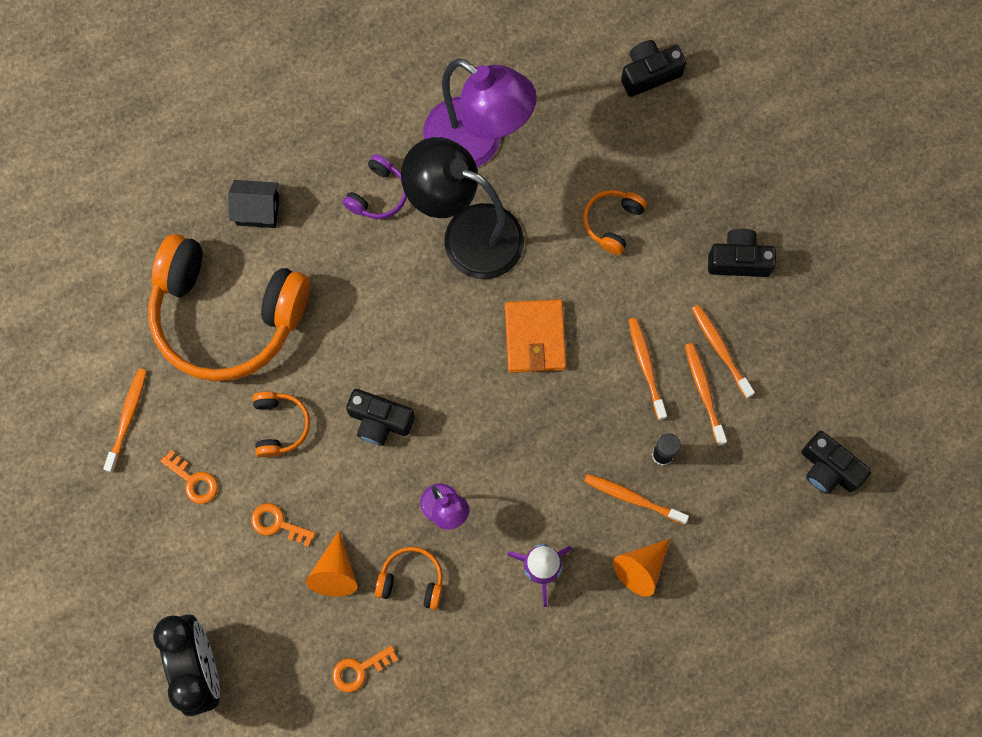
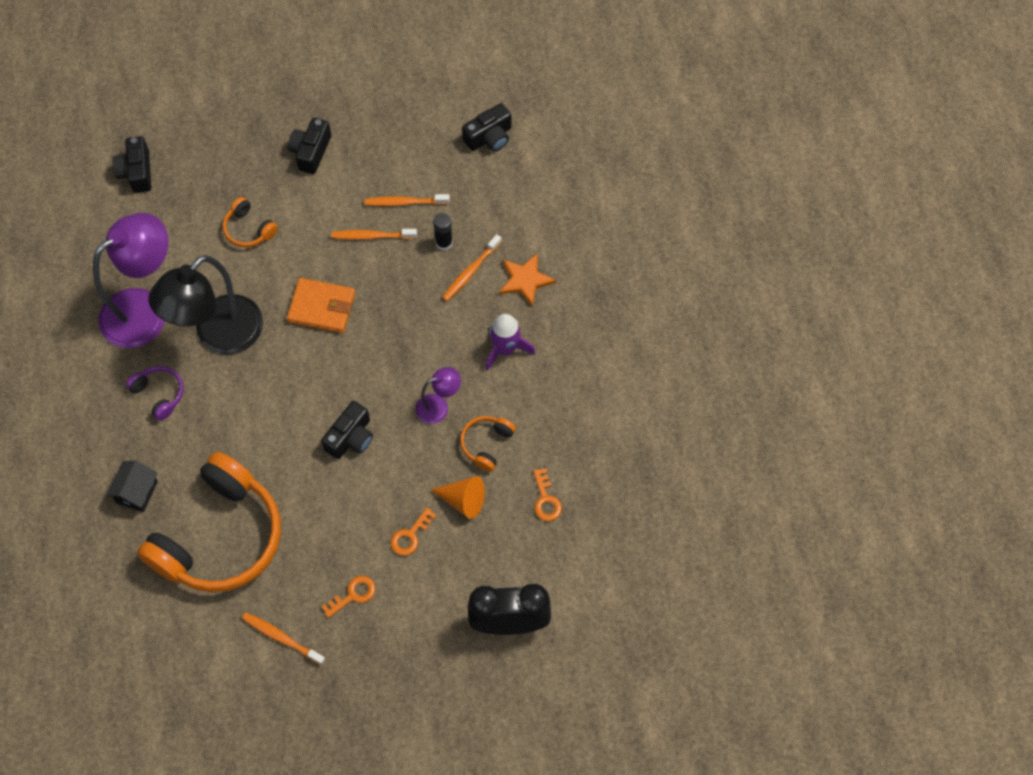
camera: 75 degrees left, 10 degrees down
orange headphones [253,391,310,457] -> none
orange cone [613,539,670,597] -> orange star [499,253,556,307]
orange toothbrush [691,304,755,399] -> none

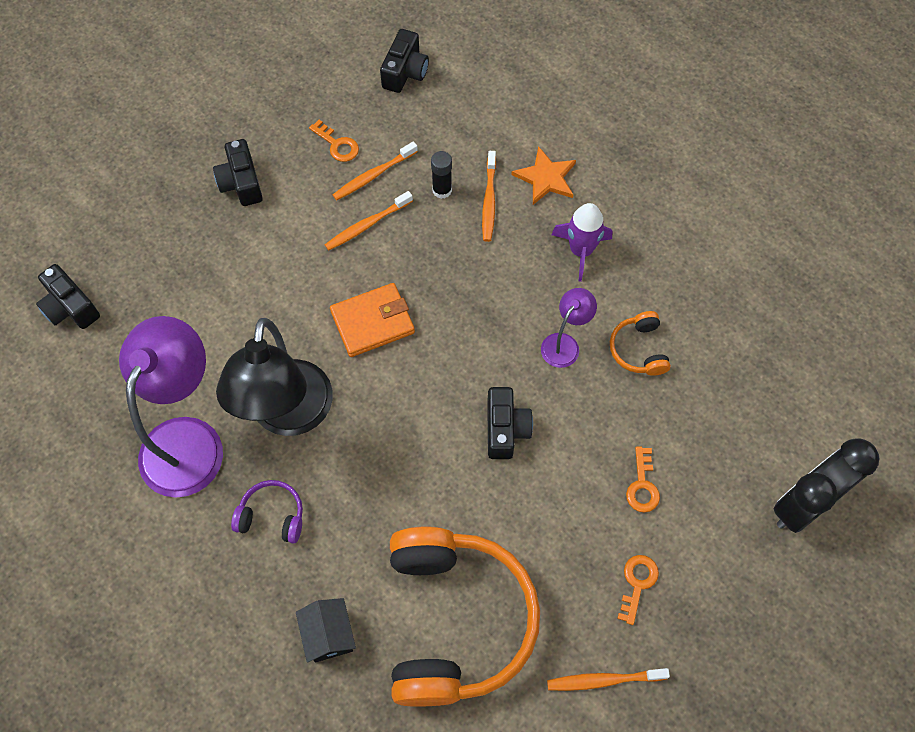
camera: 35 degrees left, 0 degrees up
orange headphones [223,197,278,247] -> none
orange cone [431,476,485,519] -> none
orange key [533,468,562,521] -> orange key moved to [309,120,359,162]

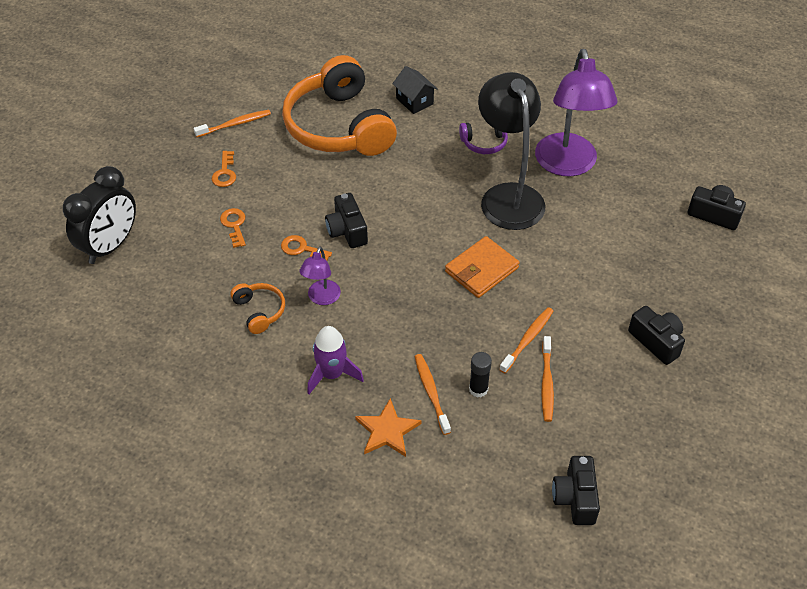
camera: 160 degrees right, 15 degrees down
orange key [309,120,359,162] -> orange key moved to [281,235,332,261]
orange toothbrush [333,141,418,200] -> orange toothbrush turned 150 degrees clockwise [541,336,554,422]

